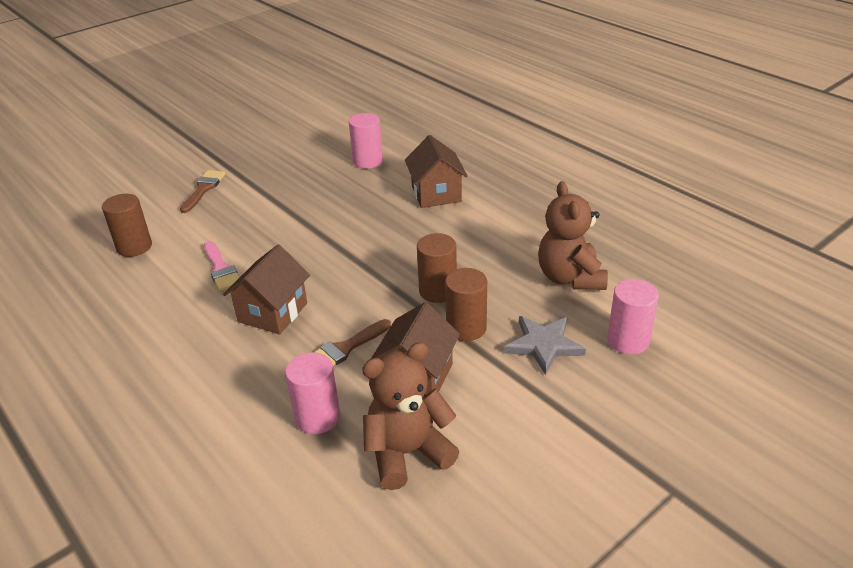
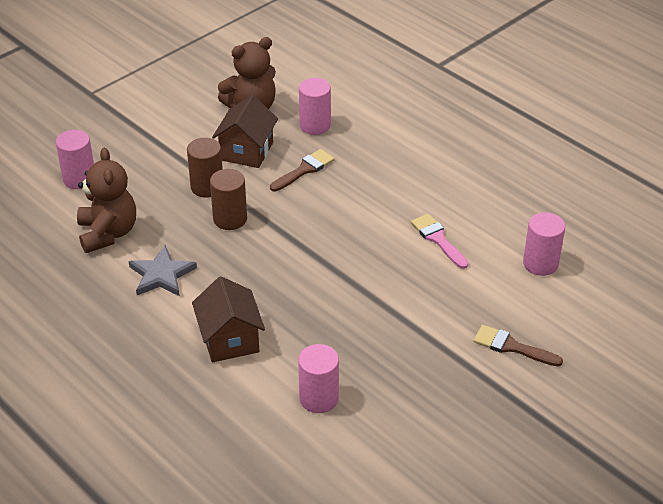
camera: 175 degrees right, 5 degrees up
brown cylinder [102,194,152,257] -> pink cylinder [523,212,565,276]
brown brush [180,170,225,213] -> brown brush turned 105 degrees clockwise [474,325,563,366]
brown house [223,245,310,334] -> none
grey star [504,316,586,375] -> grey star moved to [129,245,197,296]

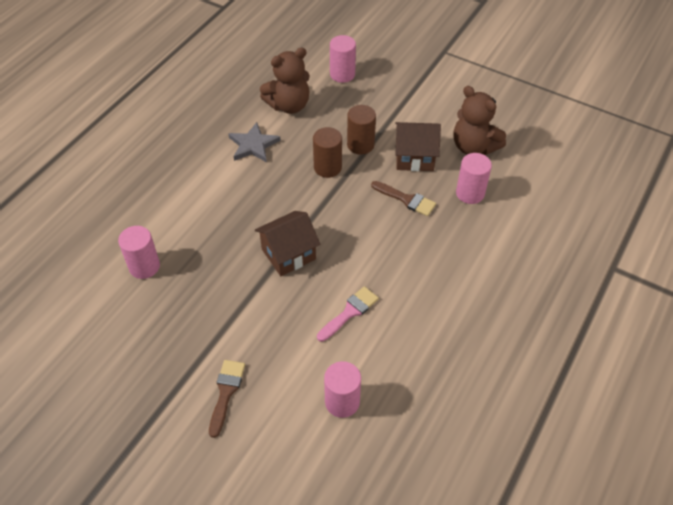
camera: 75 degrees right, 10 degrees up
brown house [192,276,265,362] -> brown house moved to [255,211,320,276]

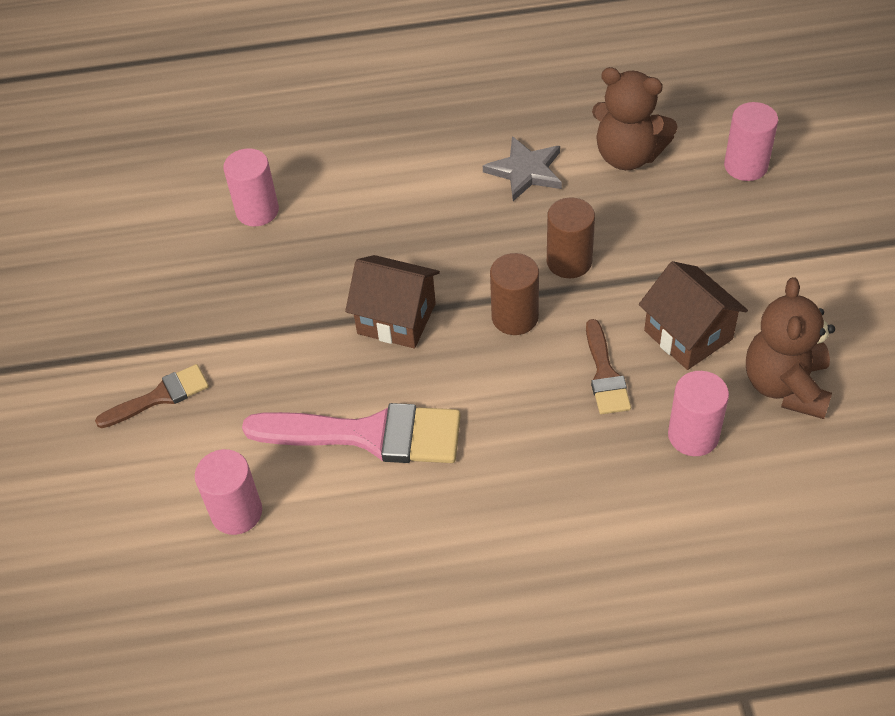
camera: 55 degrees right, 0 degrees up
pink brush [317,286,379,342] -> pink brush [242,403,461,463], size x1.84
brown cylinder [347,105,376,155] -> brown cylinder moved to [490,253,539,335]

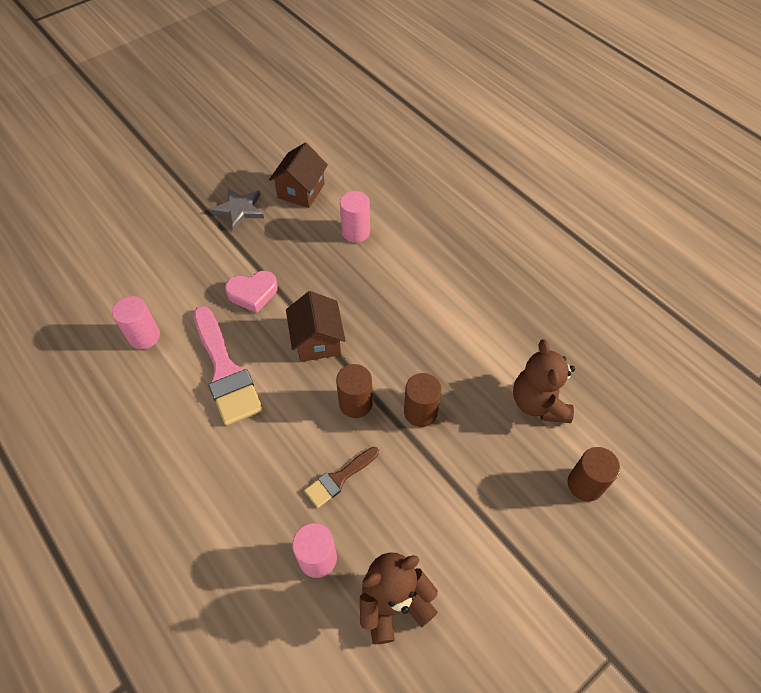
camera: 55 degrees right, 5 degrees up
brown brush [95,364,209,428] -> none
grey star [483,136,562,201] -> grey star moved to [211,188,264,231]
brown house [639,261,748,370] -> brown house moved to [269,143,328,208]
pink cylinder [724,102,778,181] -> brown cylinder [567,447,620,502]
none -> pink heart [225,271,278,313]

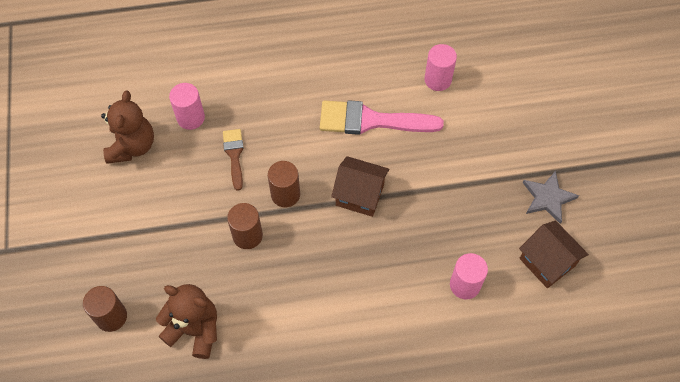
camera: 120 degrees right, 5 degrees up
pink heart [225,271,278,313] -> none

